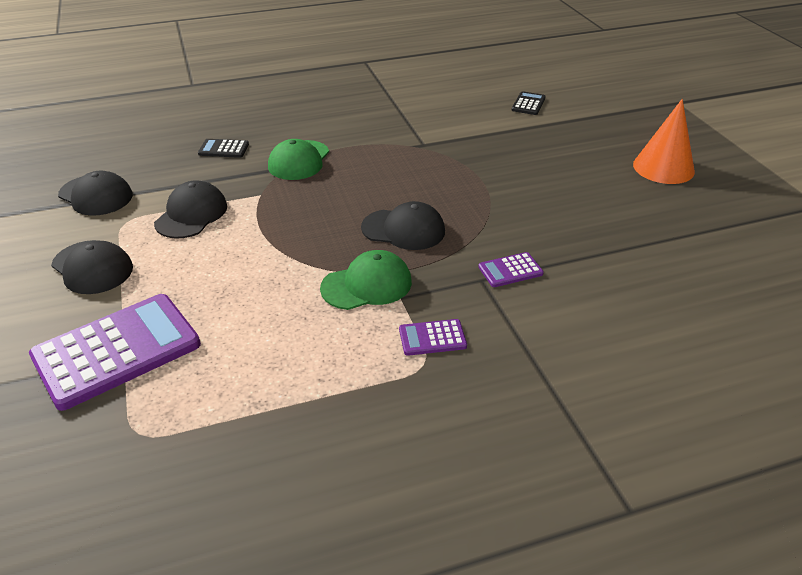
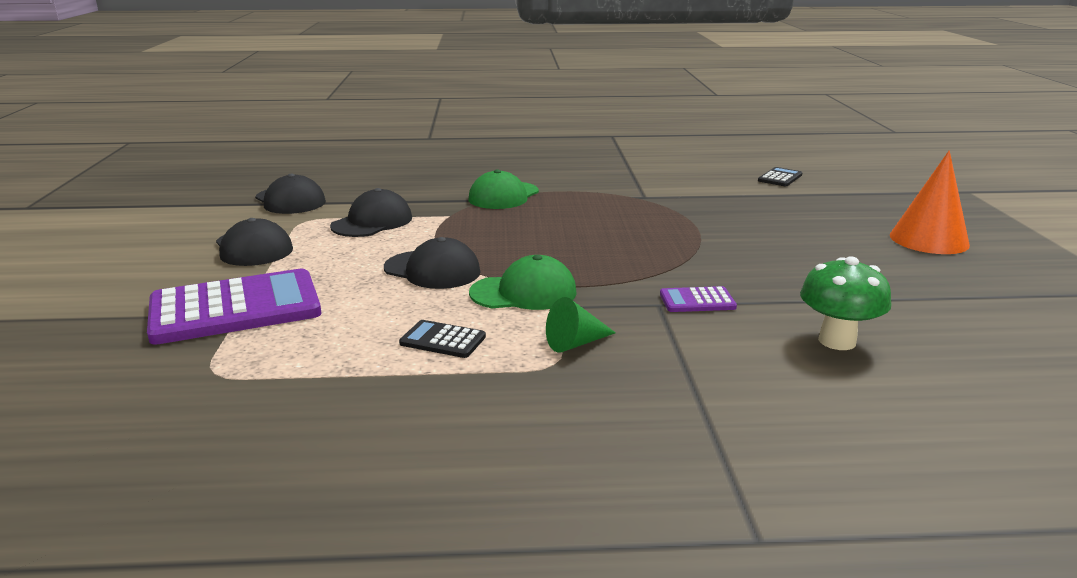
camera: 15 degrees right, 15 degrees down
black calculator [198,139,249,158] -> black calculator moved to [399,320,486,358]
black cap [361,201,445,250] -> black cap moved to [384,237,481,289]
purple calculator [399,319,467,356] -> green cone [546,297,616,353]
none -> green mushroom [800,256,891,350]

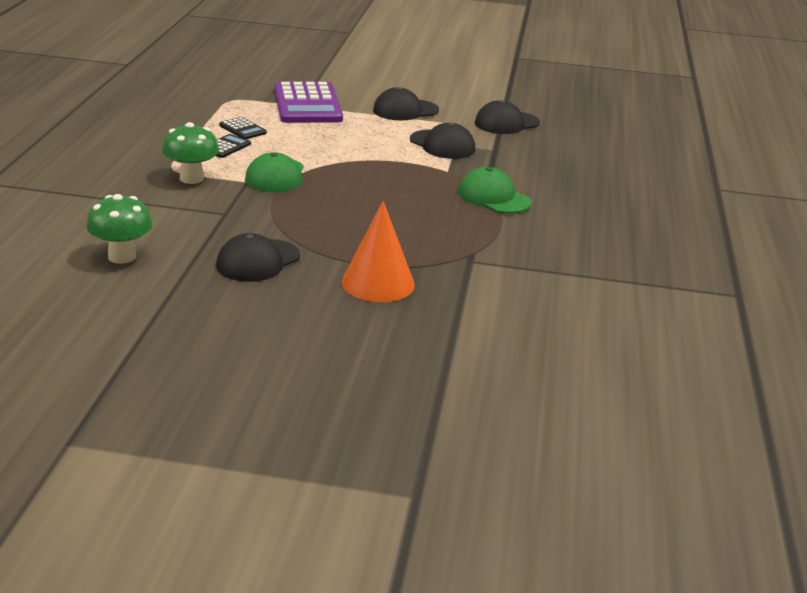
camera: 100 degrees right, 5 degrees up
black cap [384,237,481,289] -> black cap moved to [216,233,300,282]
green cone [546,297,616,353] -> green mushroom [162,122,219,184]
purple calculator [660,286,737,312] -> none
black calculator [758,167,802,186] -> black calculator moved to [219,117,267,139]
orange cone [890,150,970,254] -> orange cone moved to [342,201,415,302]

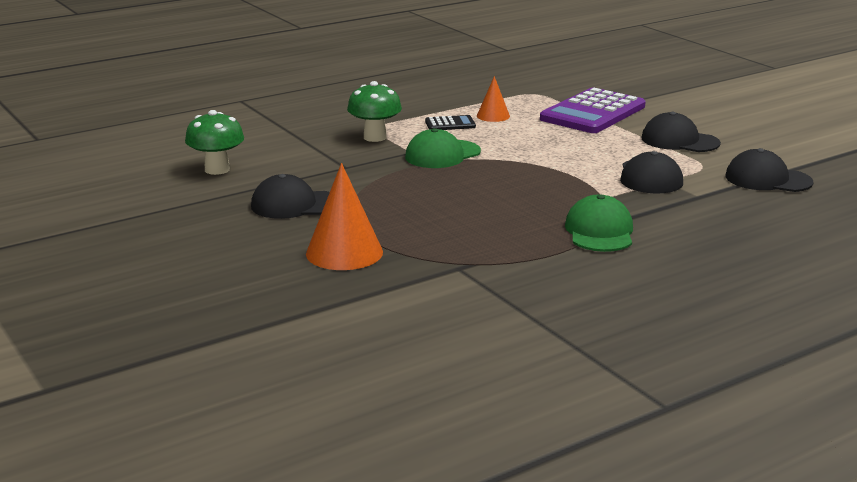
camera: 50 degrees right, 5 degrees down
black calculator [219,117,267,139] -> orange cone [477,76,510,122]

